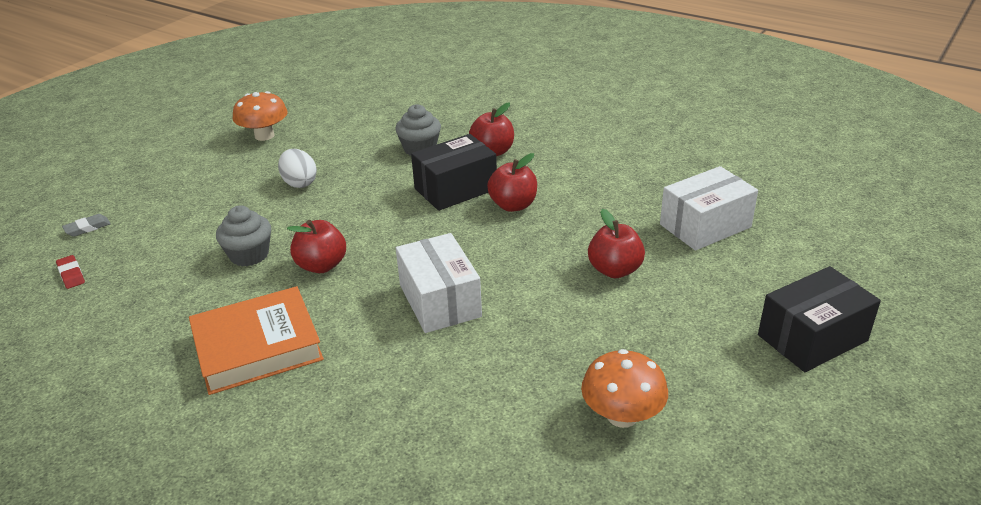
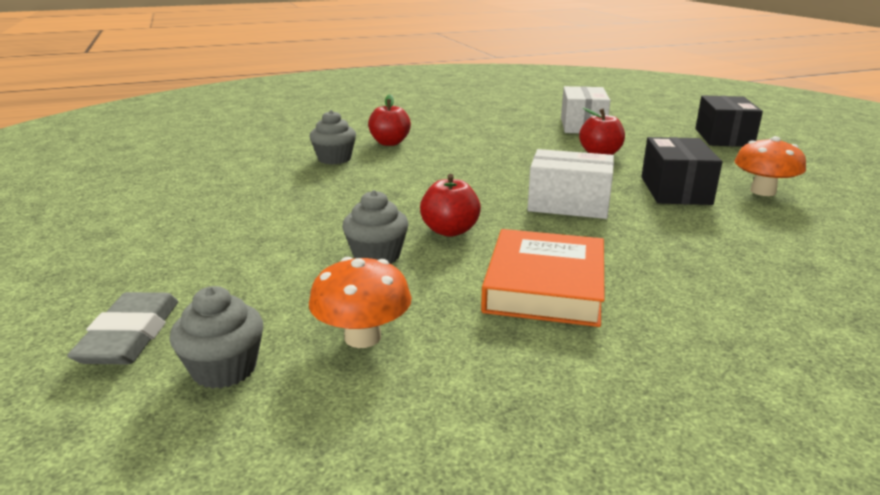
camera: 55 degrees left, 10 degrees down
red eraser [56,255,85,289] -> grey cupcake [170,286,263,389]
grey eraser [62,214,111,237] -> grey eraser [67,292,178,364], size x1.95
orange mushroom [233,91,288,141] -> orange mushroom moved to [309,257,412,348]
white egg [278,149,317,188] -> none
black box [411,134,497,211] -> black box moved to [641,137,722,205]
red apple [487,153,537,212] -> none

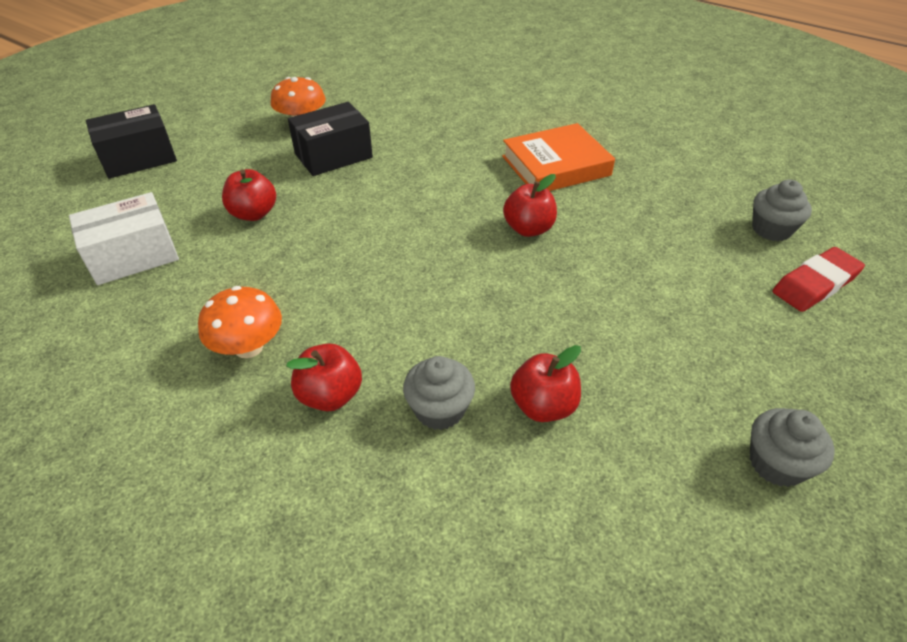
camera: 125 degrees left, 20 degrees up
grey eraser [67,292,178,364] -> red eraser [773,247,865,312]
orange mushroom [309,257,412,348] -> orange mushroom moved to [198,286,282,358]
grey cupcake [342,190,409,264] -> grey cupcake moved to [750,408,835,487]
white box [527,149,614,219] -> none
none -> red apple [510,345,581,422]

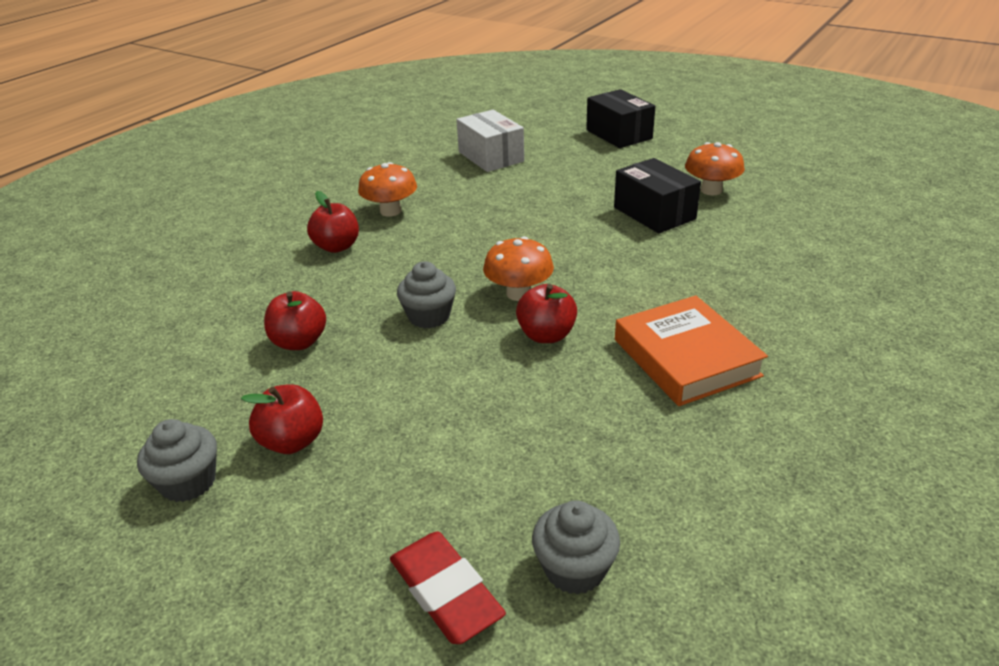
camera: 90 degrees right, 10 degrees down
red apple [222,169,276,221] -> red apple moved to [241,384,323,454]
grey cupcake [403,356,475,430] -> grey cupcake moved to [397,261,456,329]
none -> orange mushroom [483,236,554,301]

